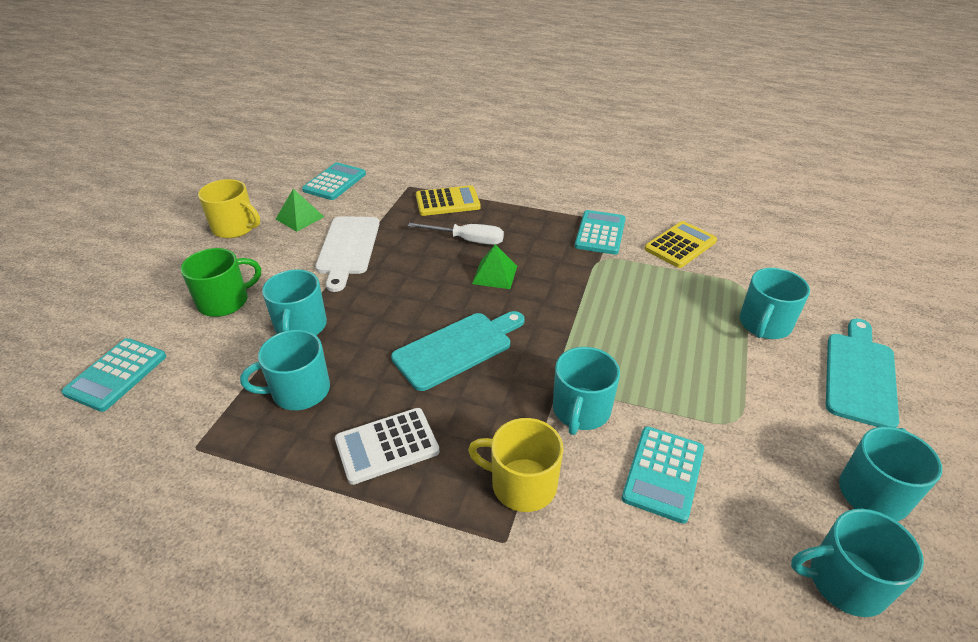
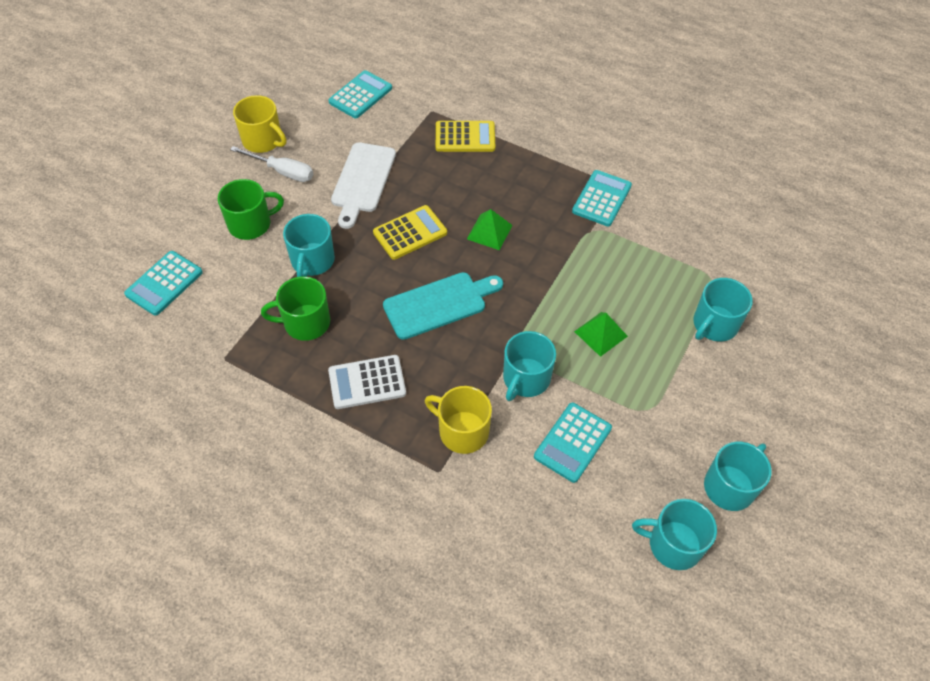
camera: 10 degrees right, 15 degrees up
turquoise mug [240,330,330,410] -> green mug [261,276,330,341]
green pyramid [276,189,324,232] -> green pyramid moved to [574,312,628,357]
white screwdriver [408,223,504,245] -> white screwdriver moved to [230,146,313,182]
yellow calculator [644,221,717,268] -> yellow calculator moved to [373,205,447,260]
turquoise cutting board [826,319,899,428] -> none

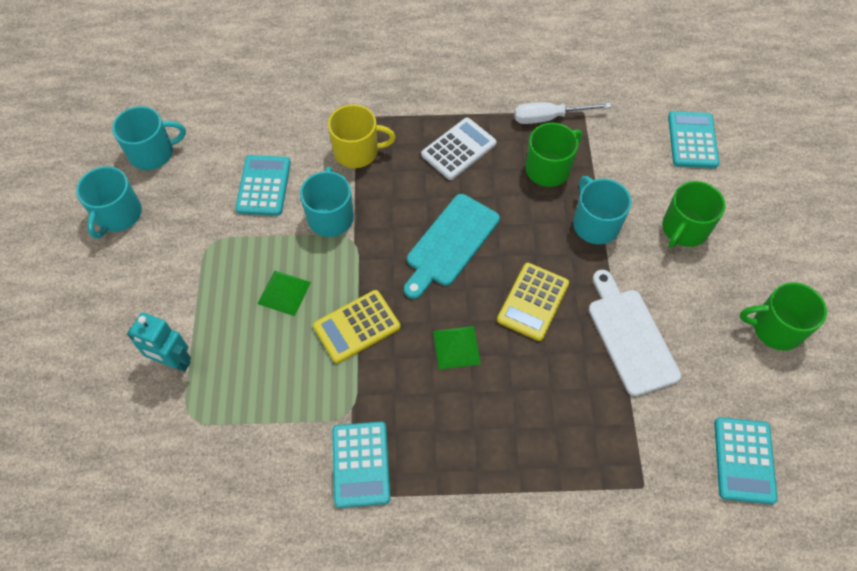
camera: 150 degrees right, 5 degrees up
white screwdriver [230,146,313,182] -> white screwdriver moved to [514,102,611,124]
yellow mug [233,95,286,153] -> green mug [740,282,827,351]
yellow calculator [436,121,495,152] -> yellow calculator moved to [313,290,400,364]
turquoise mug [693,278,753,342] -> turquoise robot [127,312,191,372]

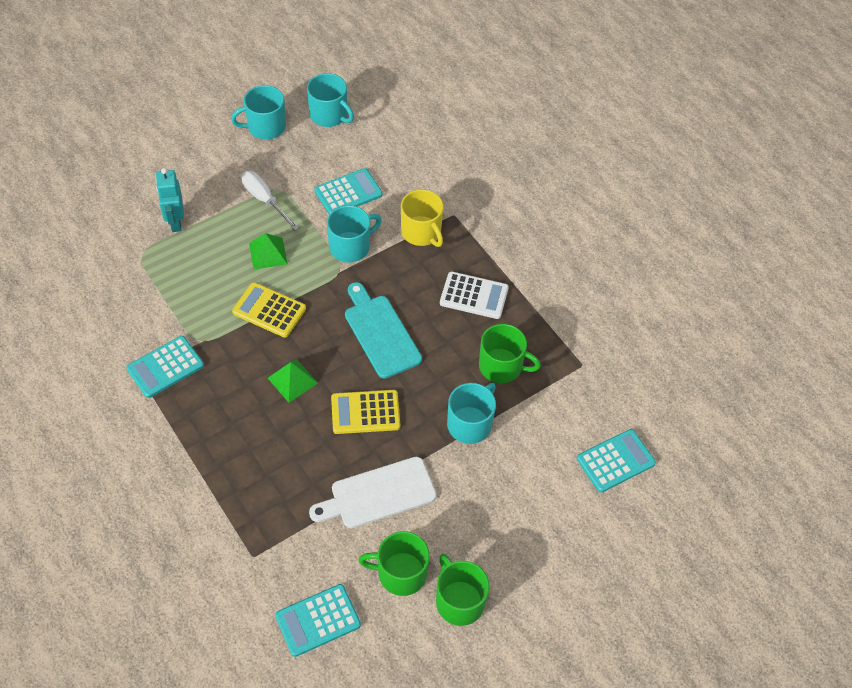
camera: 55 degrees right, 5 degrees down
turquoise cutting board [404,194,500,299] -> turquoise cutting board turned 60 degrees clockwise [345,282,422,379]
white screwdriver [514,102,611,124] -> white screwdriver moved to [241,171,299,230]
white cutting board [589,270,681,396] -> white cutting board turned 150 degrees counterclockwise [309,457,436,528]
green mug [662,181,726,248] -> green mug moved to [358,531,430,596]

